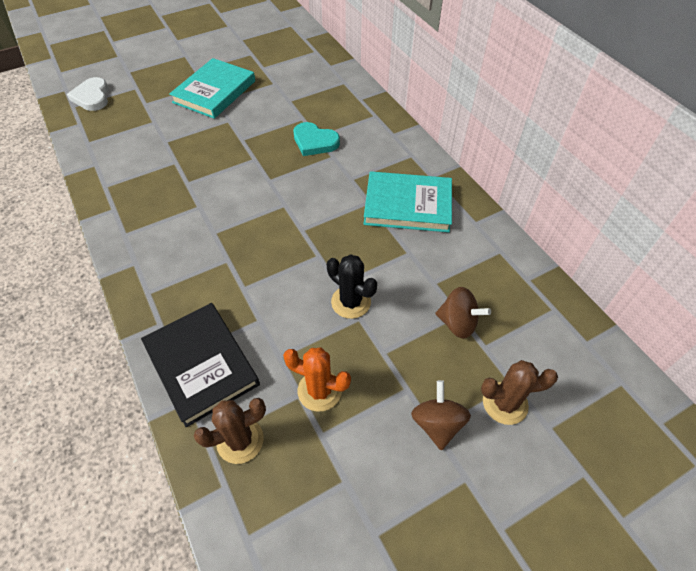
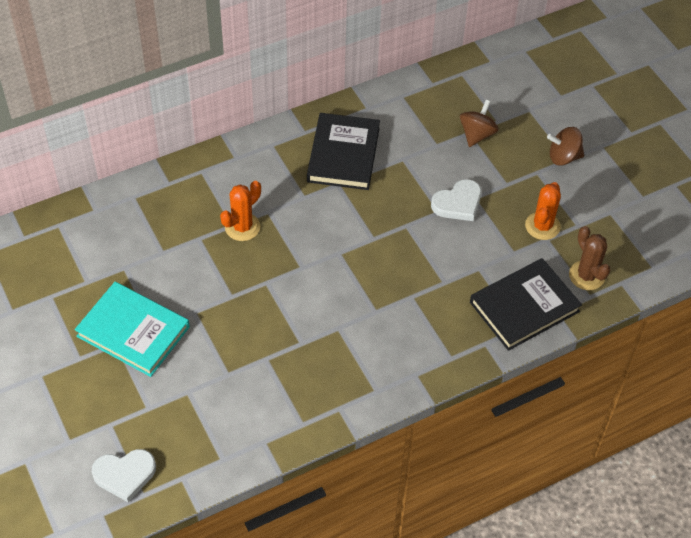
camera: 90 degrees left, 0 degrees up
turquoise heart [293,122,340,156] -> orange cactus [220,181,261,241]
black cactus [327,254,377,319] -> white heart [431,179,482,221]
turquoise book [364,171,452,232] -> black book [307,113,380,190]
brown cactus [481,360,558,425] -> none

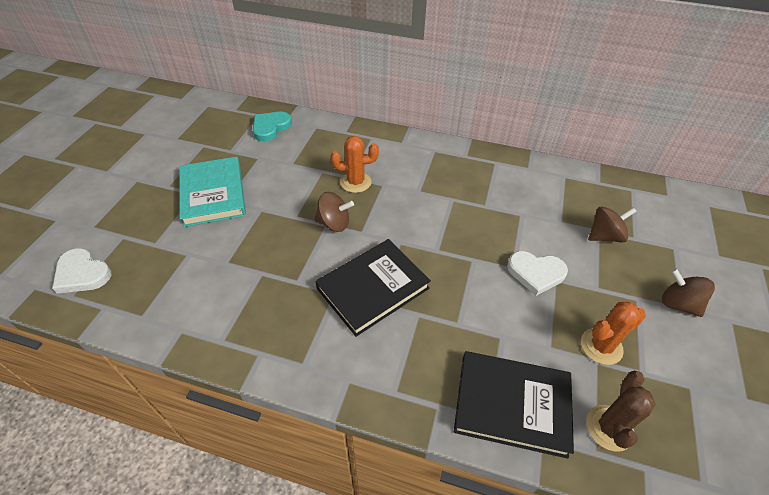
camera: 45 degrees right, 5 degrees down
black book [307,113,380,190] -> black book moved to [315,239,431,337]
none -> turquoise heart [253,112,292,141]
none -> brown spinning top [314,192,354,232]

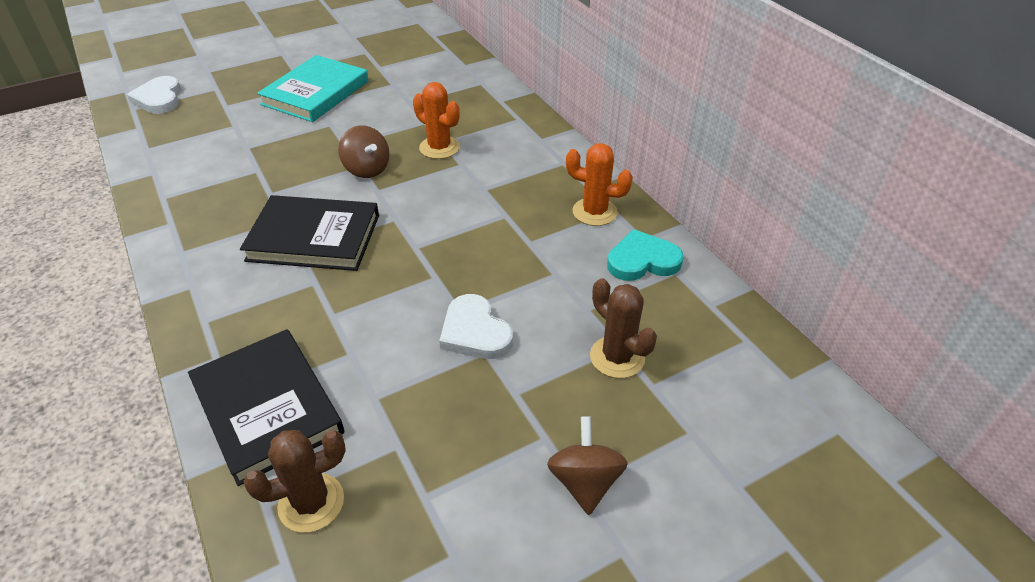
camera: 45 degrees right, 5 degrees down
turquoise heart [253,112,292,141] -> turquoise heart moved to [607,229,684,281]
orange cactus [581,302,646,365] -> orange cactus moved to [566,143,633,226]
brown spinning top [588,207,637,242] -> brown cactus [590,279,657,378]

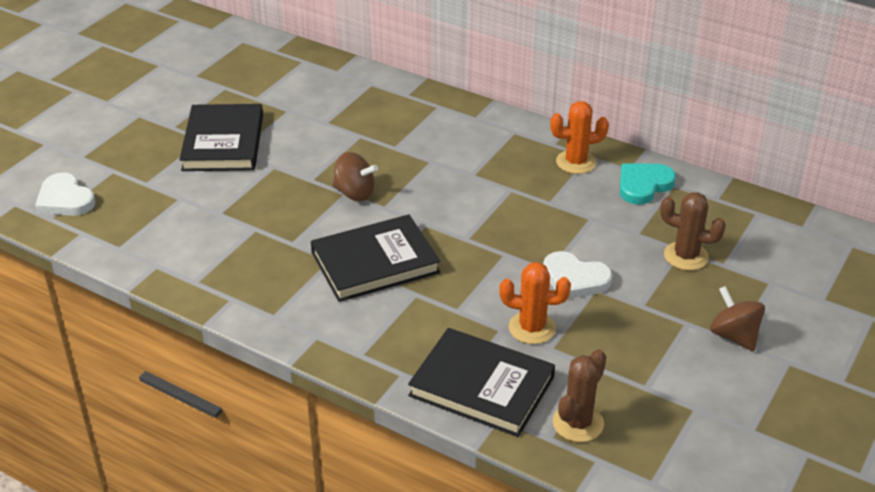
camera: 30 degrees left, 5 degrees down
turquoise book [257,55,369,122] -> black book [179,104,263,171]
orange cactus [413,82,460,159] -> orange cactus moved to [499,262,571,344]

